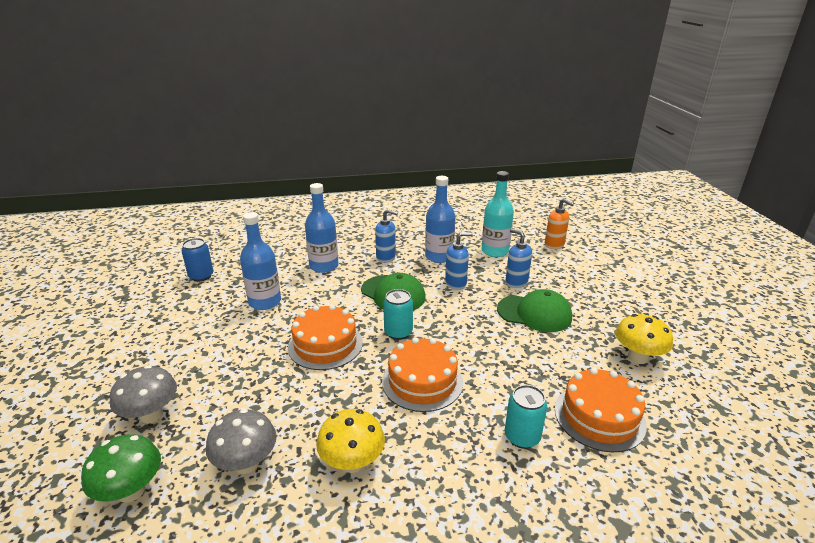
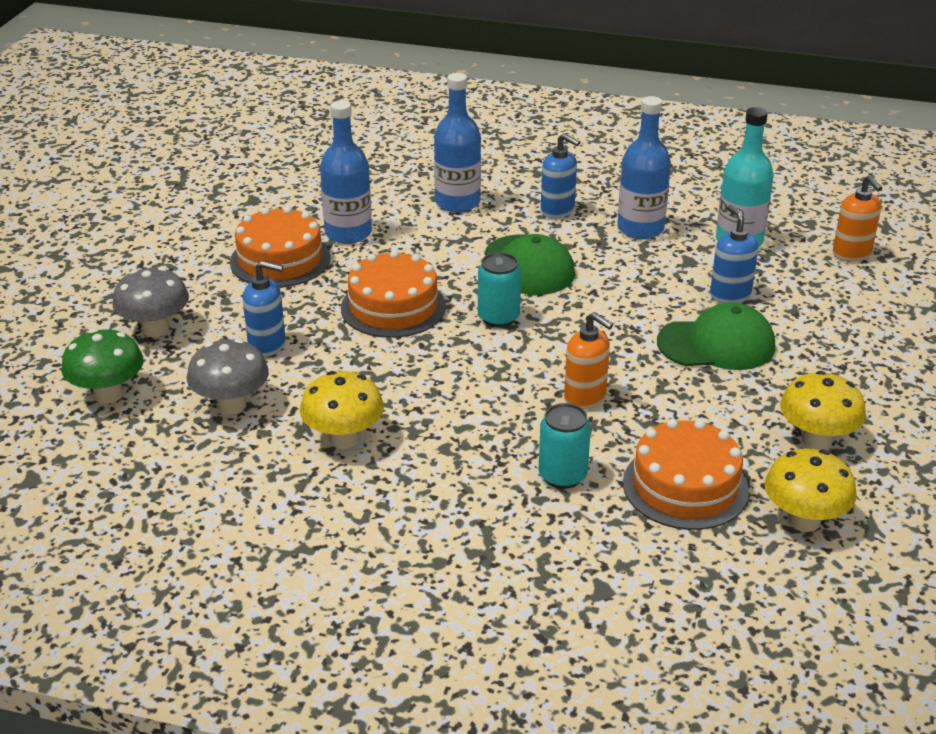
camera: 25 degrees right, 5 degrees up
blue can [182,238,213,282] -> none
orange cake [382,337,463,412] -> orange cake moved to [230,206,331,287]
blue soap dispenser [445,232,473,290] -> blue soap dispenser moved to [243,261,285,357]
green cap [497,289,572,332] -> green cap turned 45 degrees counterclockwise [657,303,775,370]
none -> orange soap dispenser [564,312,613,410]
none -> yellow mushroom [764,449,857,532]

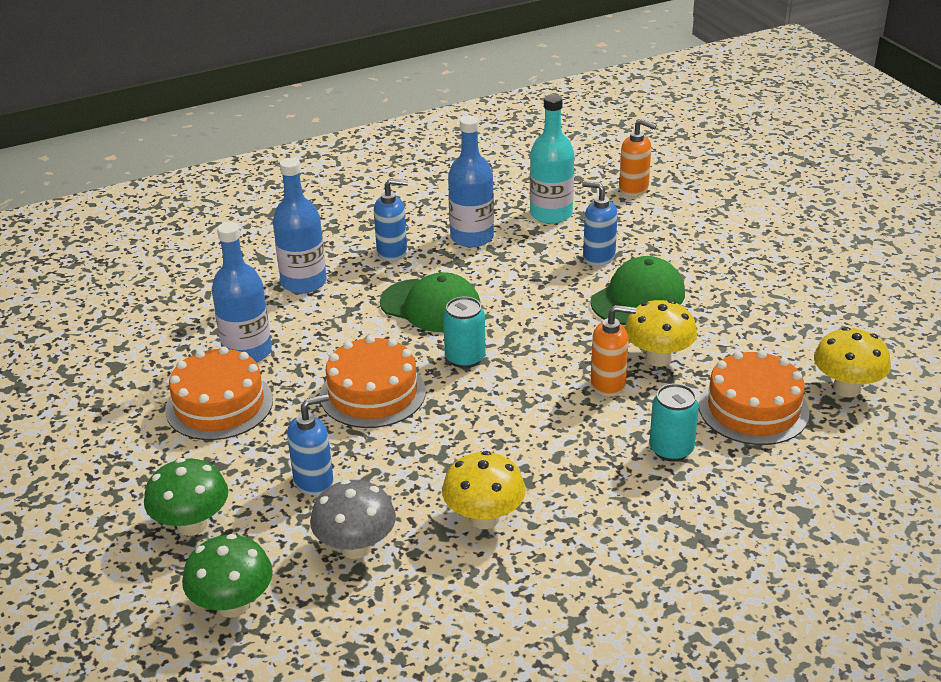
camera: 40 degrees left, 0 degrees up
grey mushroom [112,267,189,337] -> green mushroom [144,458,228,536]
yellow mushroom [780,371,866,450] -> yellow mushroom moved to [625,300,697,367]

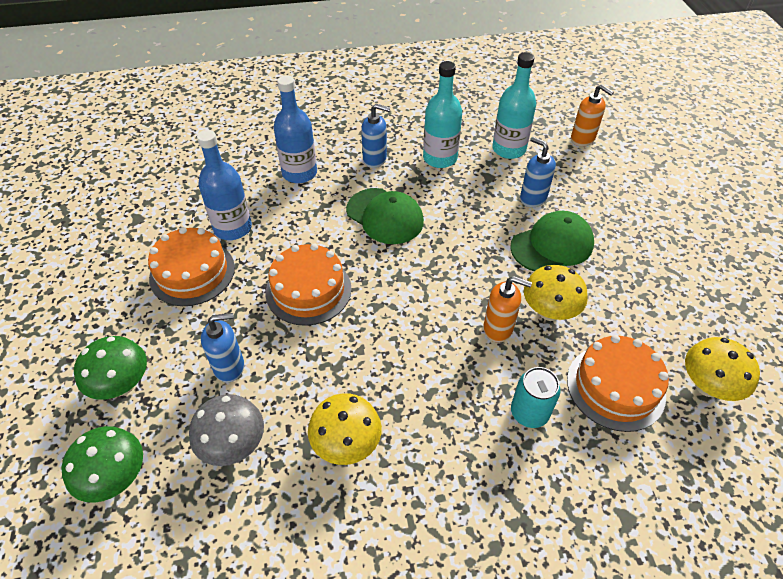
camera: 15 degrees right, 15 degrees up
turquoise can [443,297,486,368] -> none
blue bottle [448,116,494,247] -> turquoise bottle [423,61,462,168]

